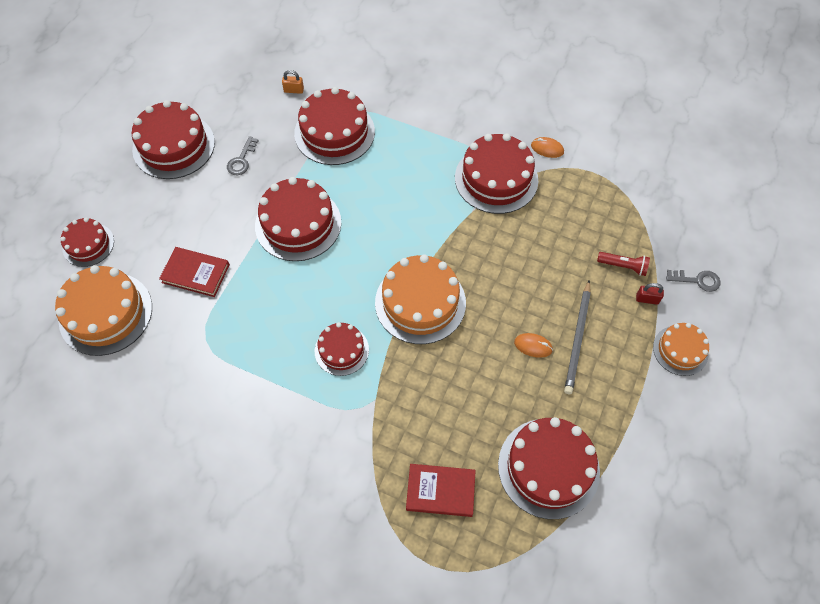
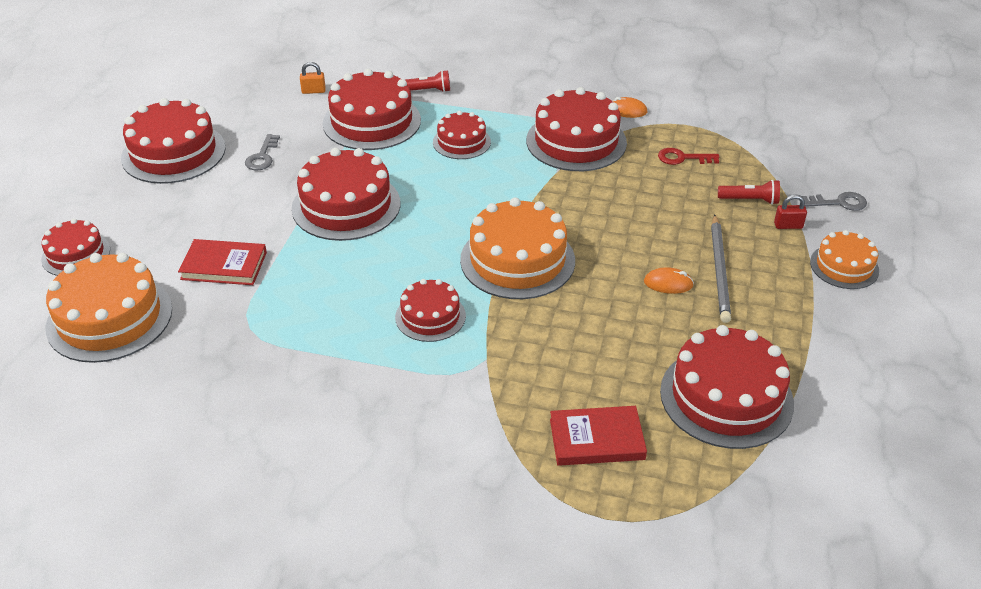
camera: 10 degrees left, 20 degrees down
none -> red flashlight [406,70,450,92]
none -> red cake [433,111,491,159]
none -> red key [658,148,719,165]

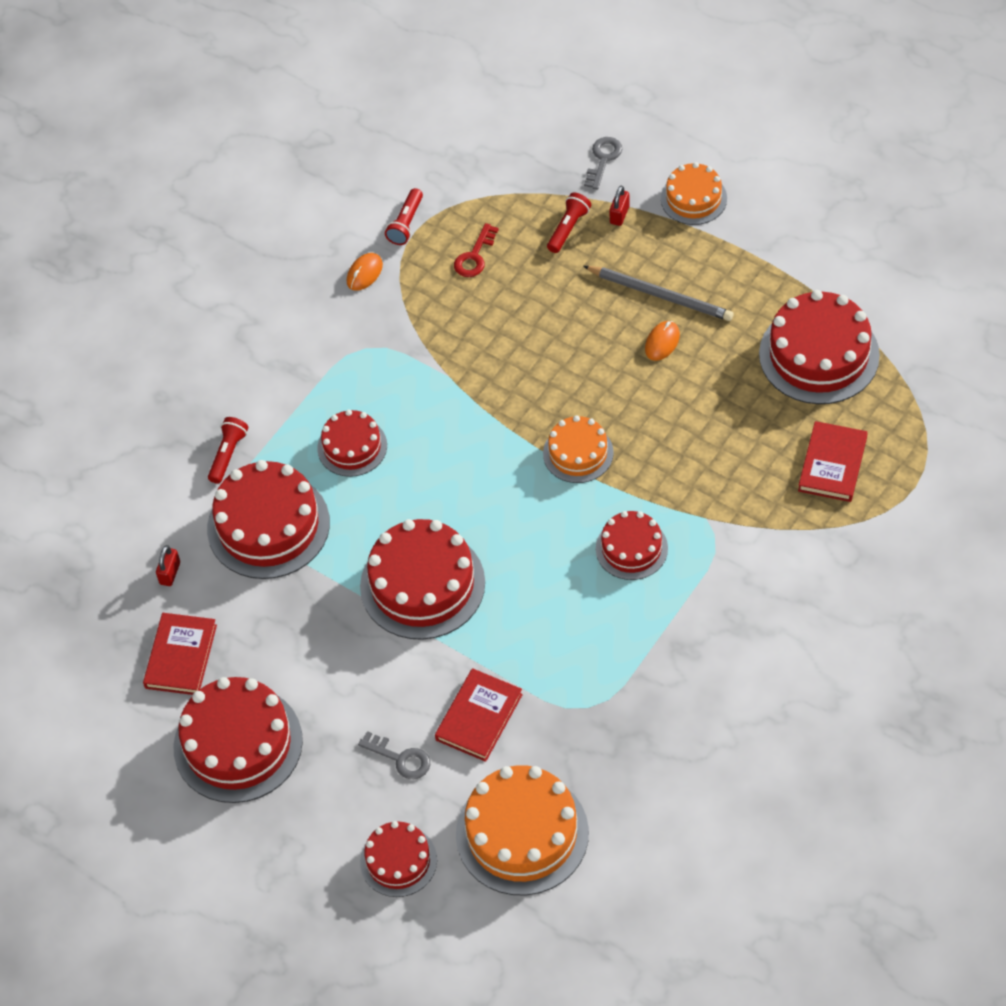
camera: 65 degrees left, 15 degrees up
grey key [245,134,280,171] -> grey key moved to [358,731,430,779]
orange padlock [300,62,326,94] -> red padlock [156,545,180,586]
orange cake [460,197,575,299] -> orange cake [543,415,614,483], size x0.58
red cake [526,87,627,171] -> none
none -> red book [143,613,217,695]
none -> red flashlight [385,188,423,245]

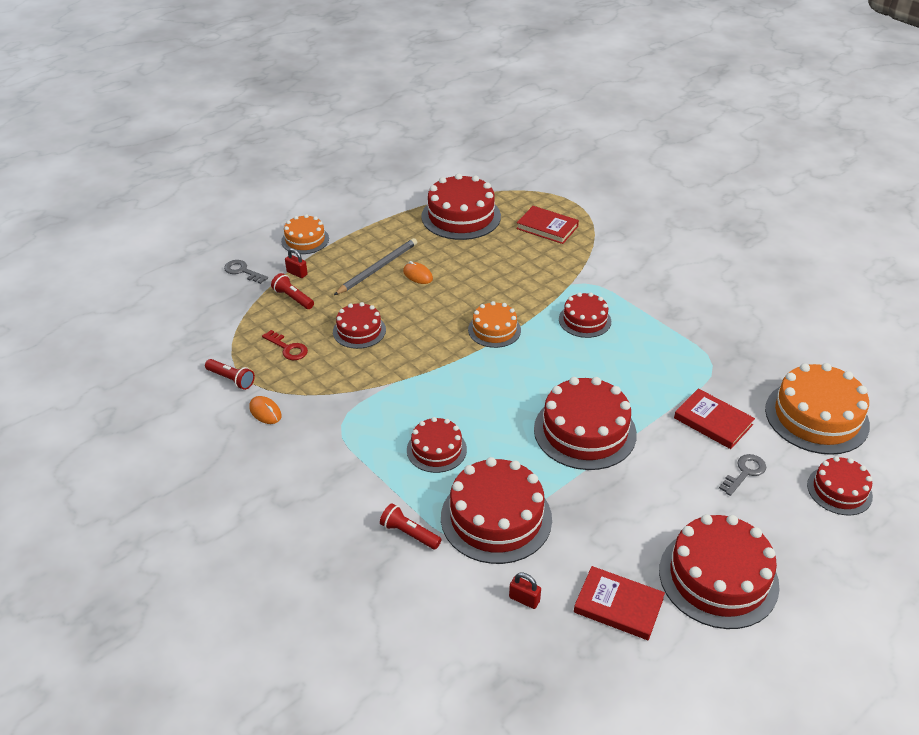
camera: 80 degrees left, 15 degrees down
none -> red cake [333,302,386,349]

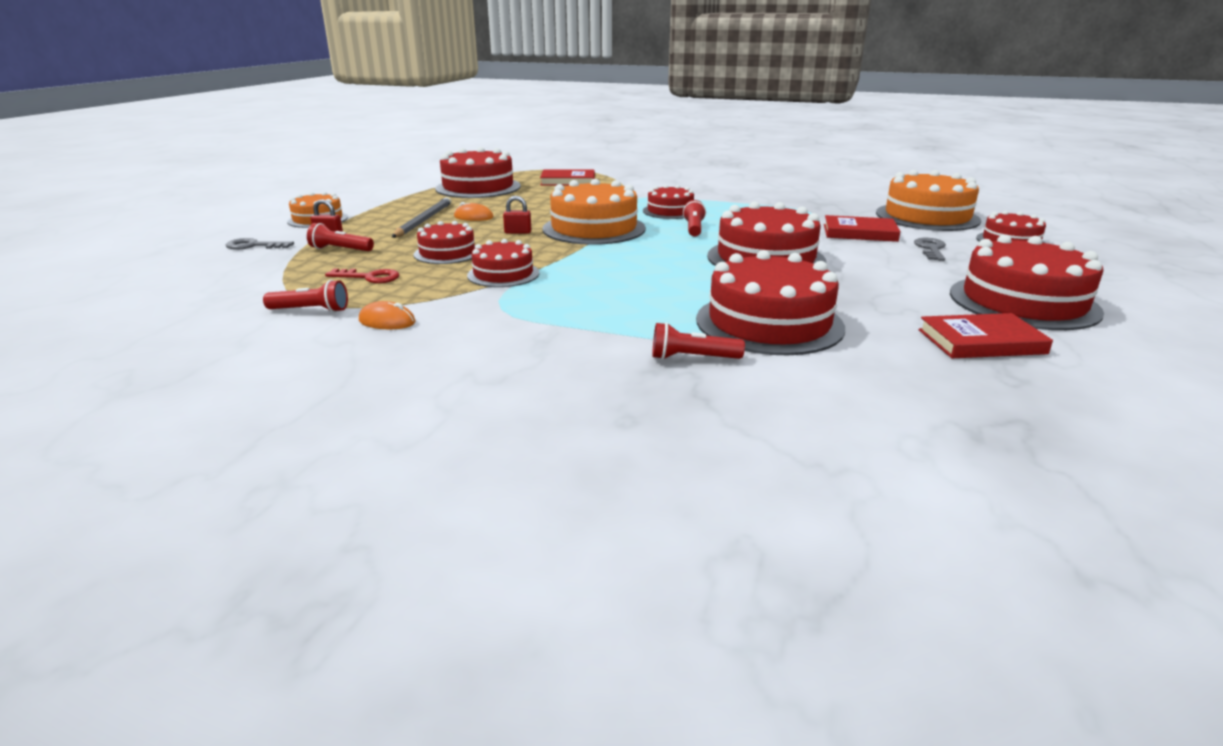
camera: 30 degrees left, 15 degrees down
red cake [407,417,467,473] -> red cake moved to [467,239,539,287]
orange cake [468,301,521,348] -> orange cake [543,179,646,245], size x1.73
red padlock [509,573,541,609] -> red padlock moved to [503,196,531,234]
none -> red flashlight [683,200,706,237]

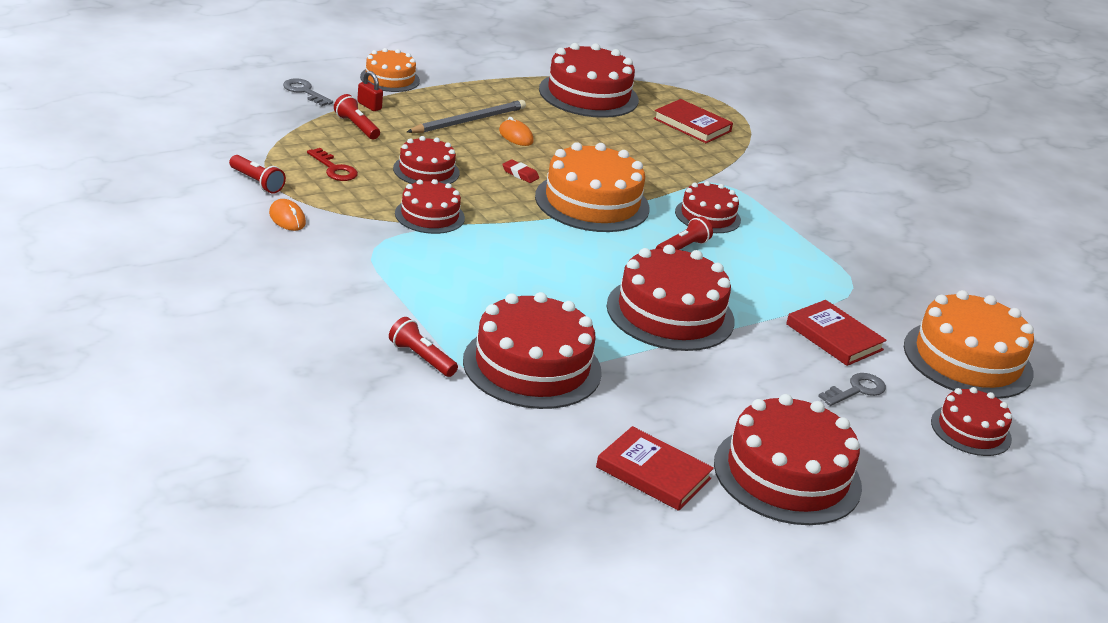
camera: 35 degrees right, 5 degrees up
red padlock [503,196,531,234] -> red eraser [502,159,539,183]

